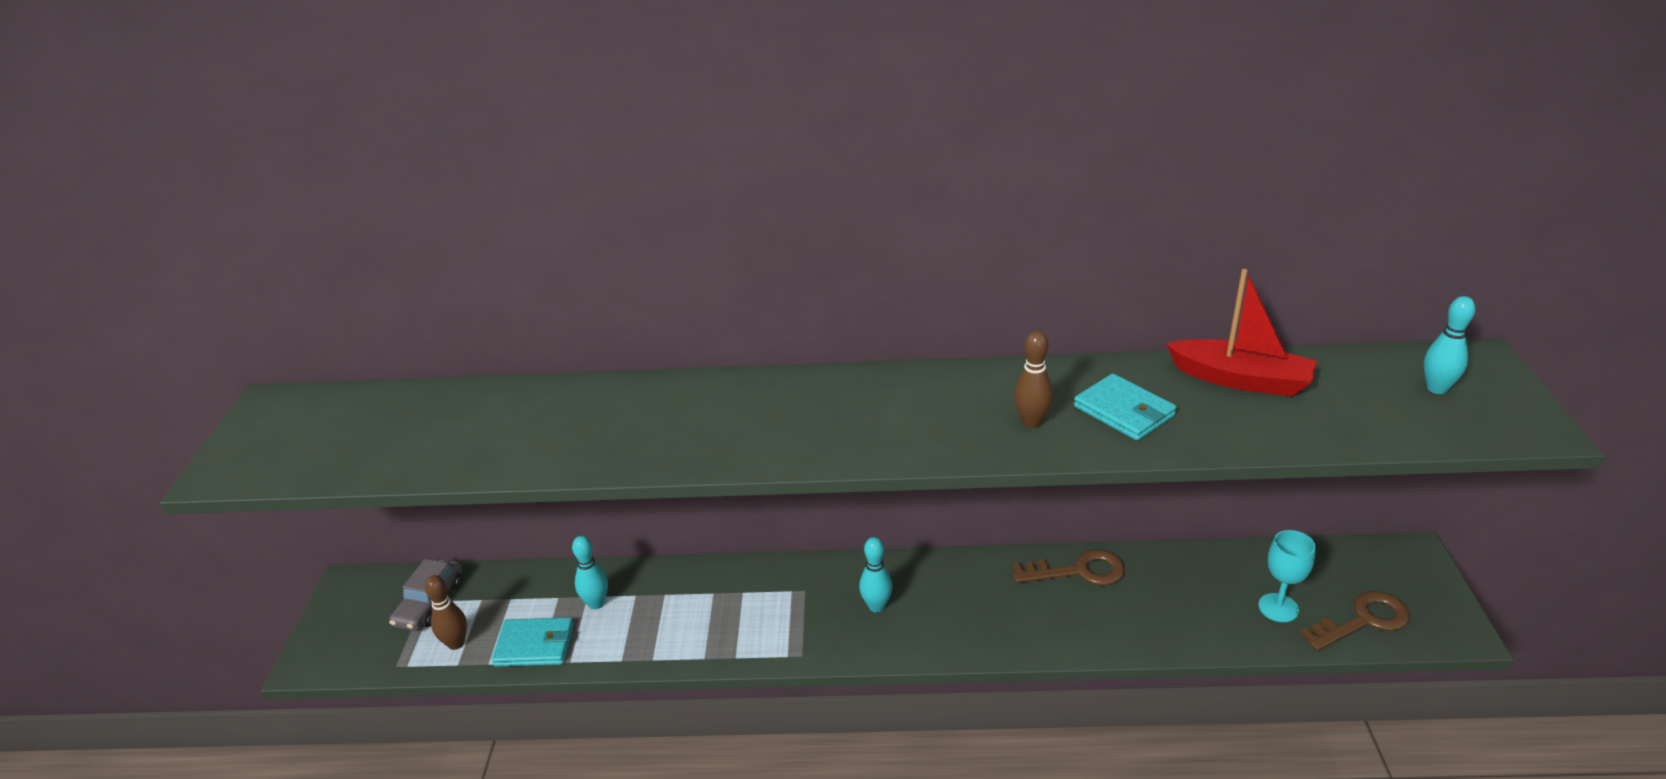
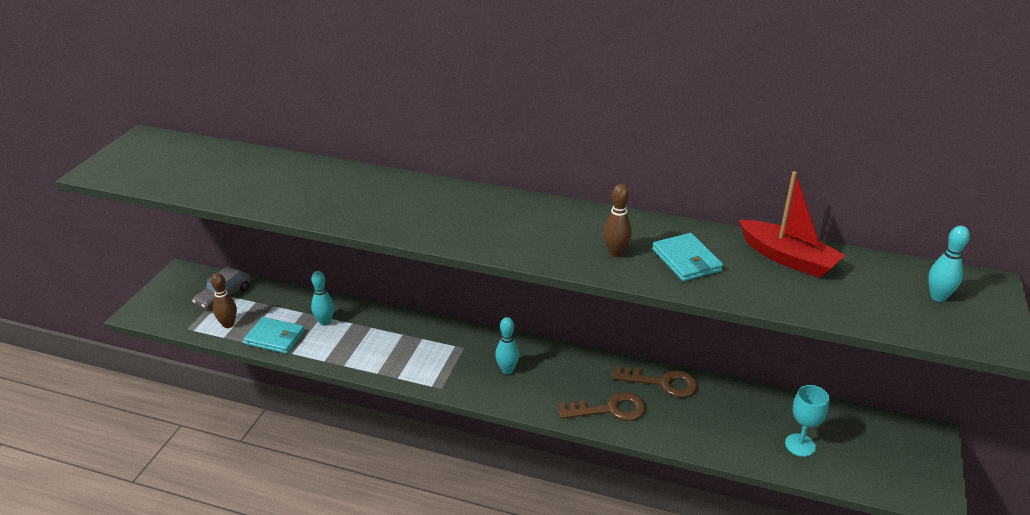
camera: 15 degrees right, 0 degrees up
brown key [1300,591,1410,651] -> brown key moved to [559,392,646,421]

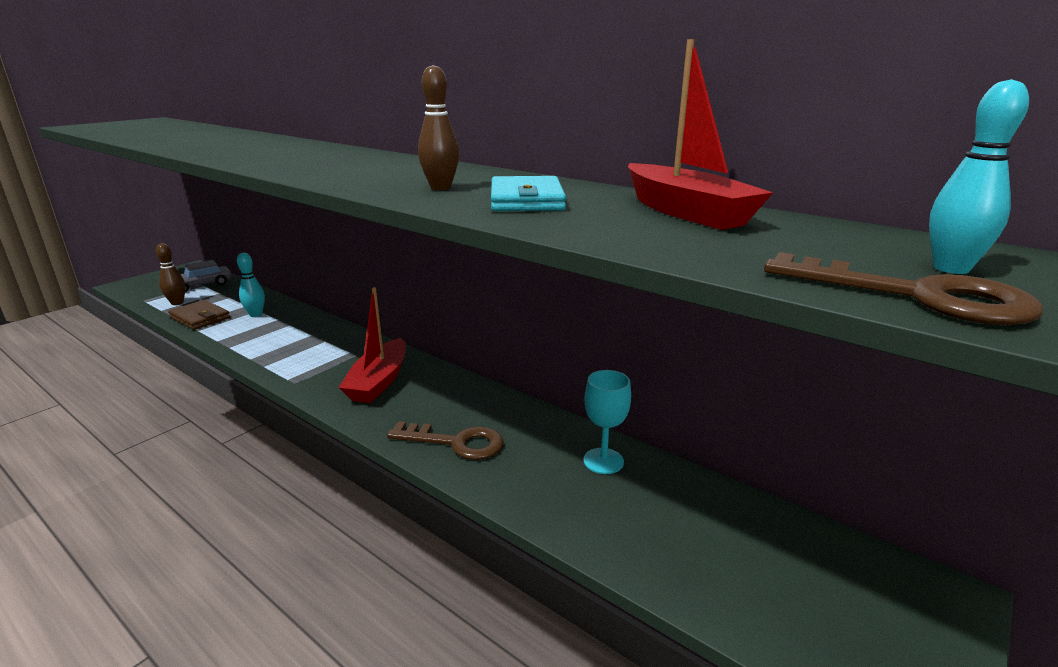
camera: 20 degrees right, 10 degrees down
turquoise wallet [244,317,305,354] -> brown wallet [168,300,230,330]
turquoise bowling pin [495,317,519,374] -> red boat [338,287,406,403]
brown key [612,366,698,398] -> brown key moved to [764,252,1043,325]
turquoise goblet [785,385,829,457] -> turquoise goblet moved to [583,370,631,474]

